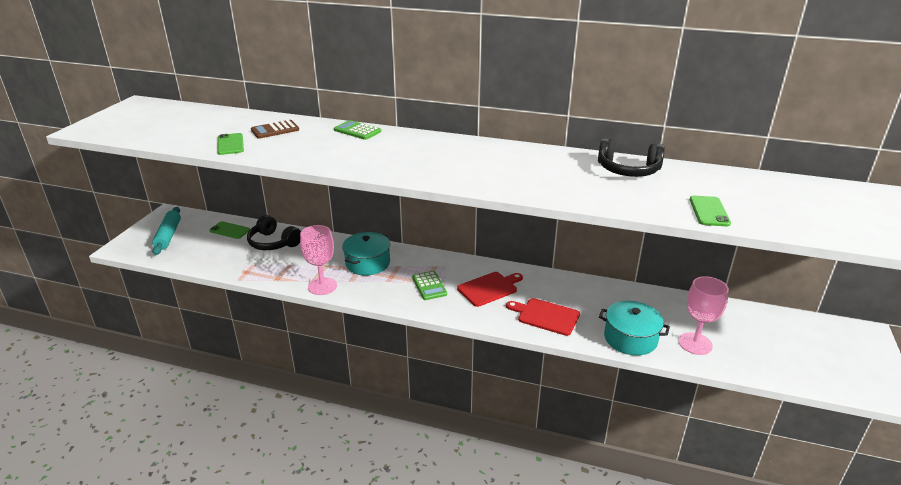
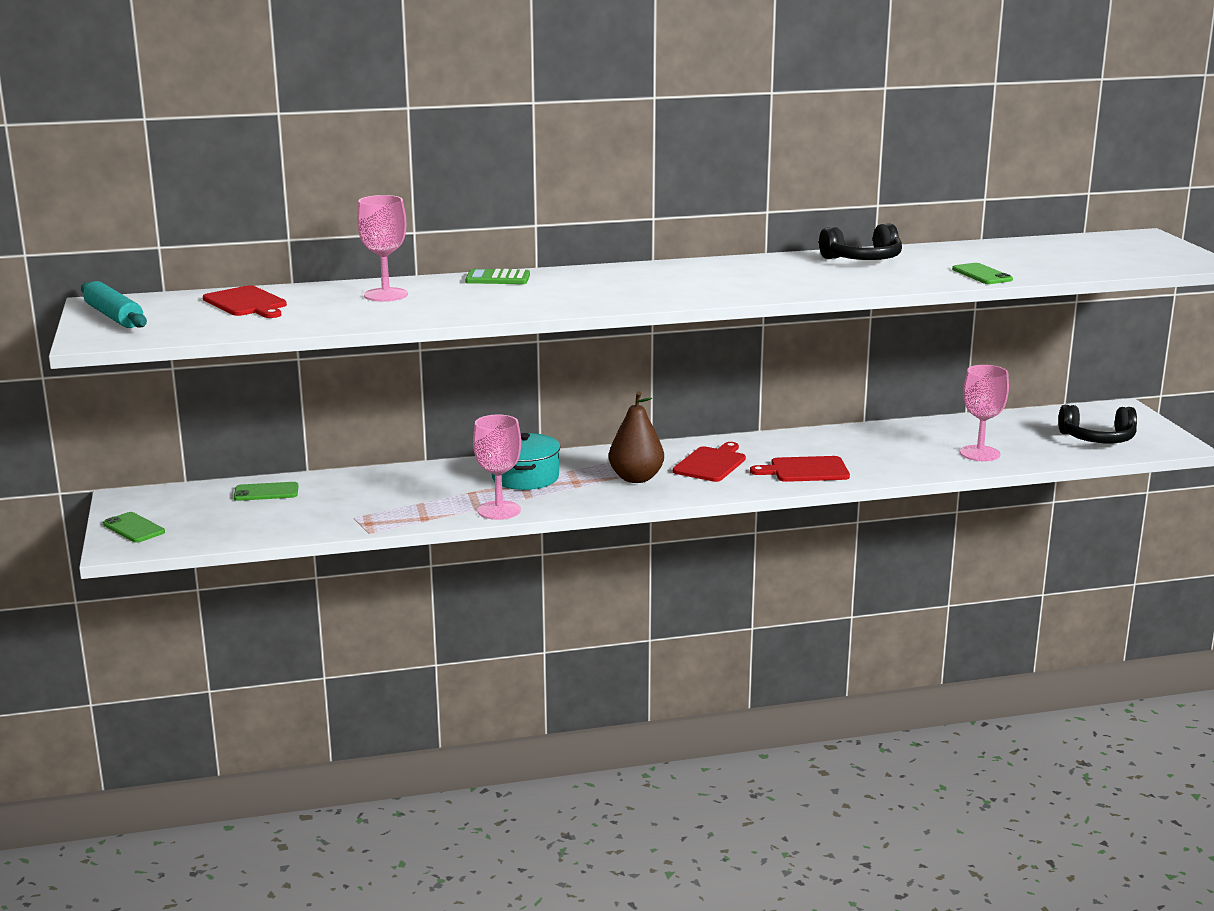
camera: 30 degrees left, 10 degrees down
turquoise rolling pin [152,207,181,255] -> turquoise rolling pin moved to [81,281,147,328]
green phone [217,133,244,155] -> green phone moved to [103,512,165,543]
black headphones [247,215,301,250] -> black headphones moved to [1058,405,1137,444]
brown calculator [251,120,299,139] -> pink goblet [357,195,408,302]
green calculator [412,271,447,300] -> brown pear [609,391,664,483]
turquoise pot [599,301,670,356] -> none
none -> red cutting board [203,285,287,318]

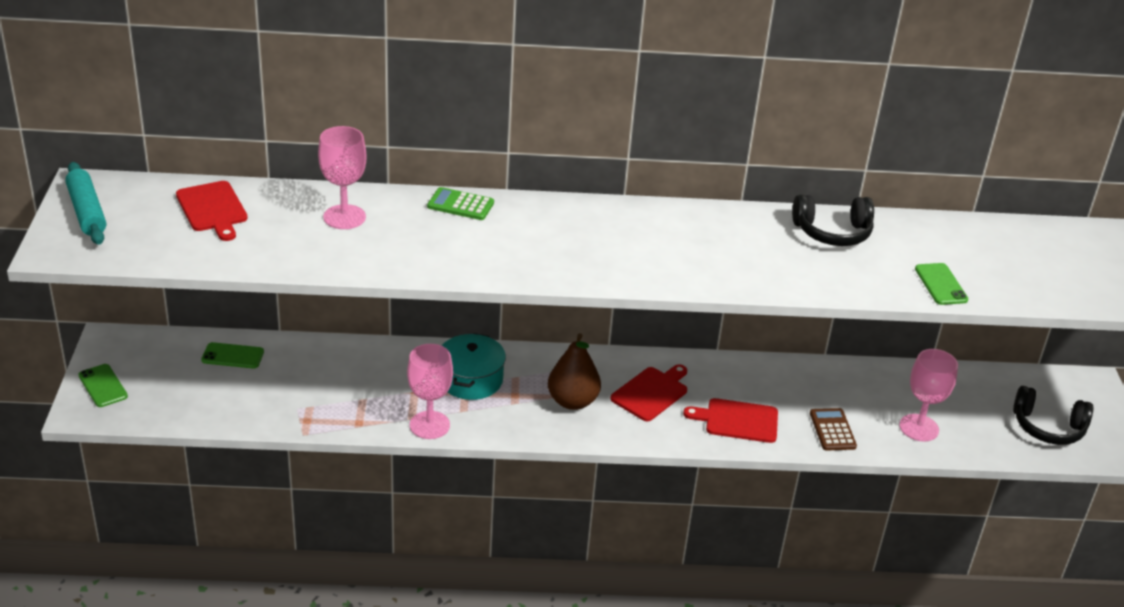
camera: 10 degrees right, 15 degrees up
none -> brown calculator [810,408,857,451]

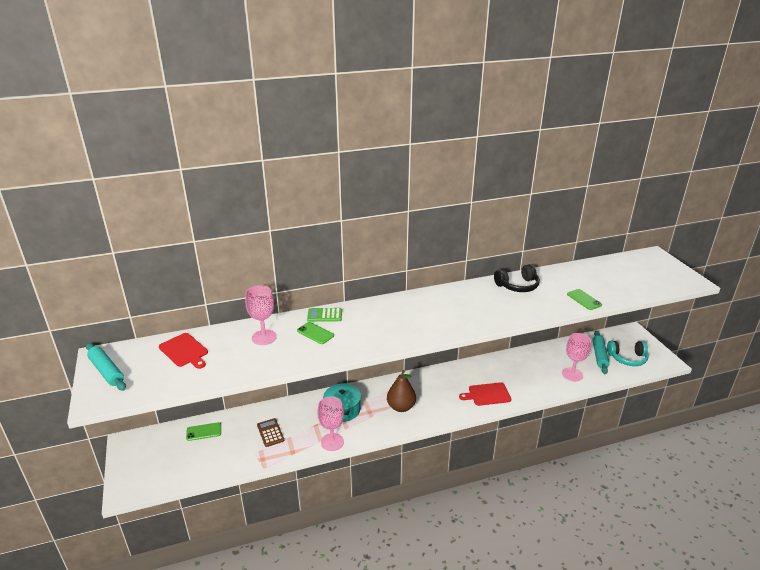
camera: 15 degrees left, 5 degrees down
green phone [78,364,128,407] -> green phone moved to [297,322,334,344]
red cutting board [611,364,687,422] -> none
brown calculator [810,408,857,451] -> brown calculator moved to [257,418,284,447]
black headphones [1013,386,1093,445] -> turquoise headphones [607,341,649,366]
none -> turquoise rolling pin [592,331,609,374]

